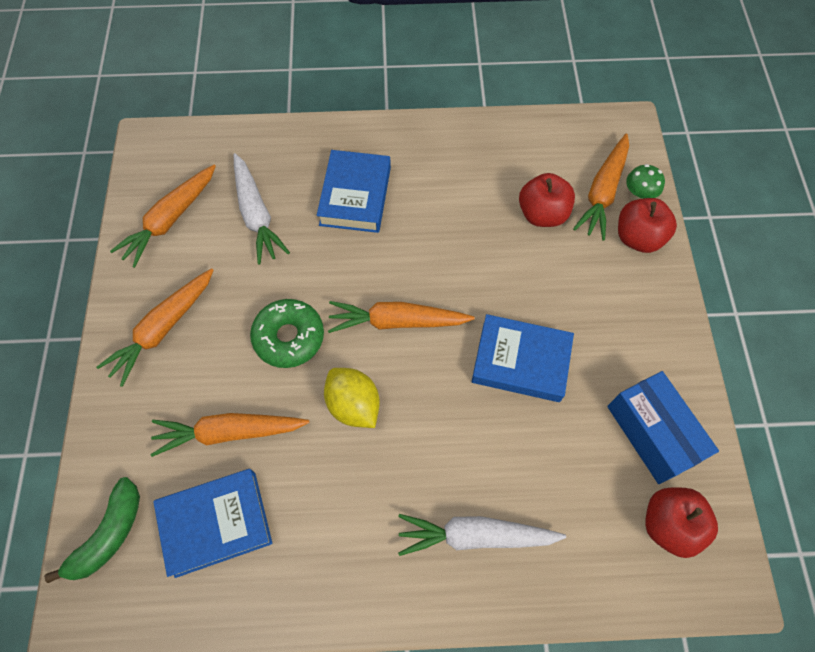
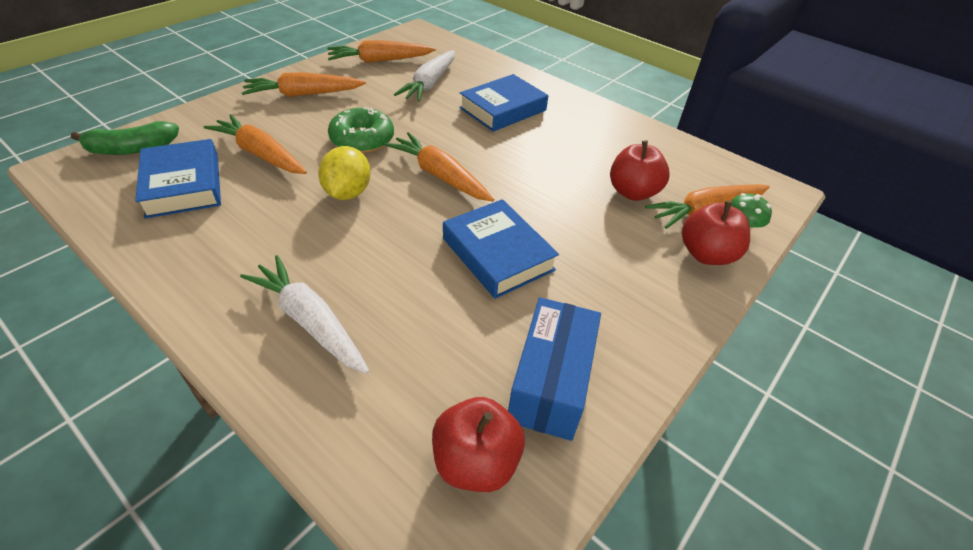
camera: 40 degrees right, 20 degrees down
blue book [153,469,273,578] -> blue book turned 45 degrees clockwise [135,139,221,219]

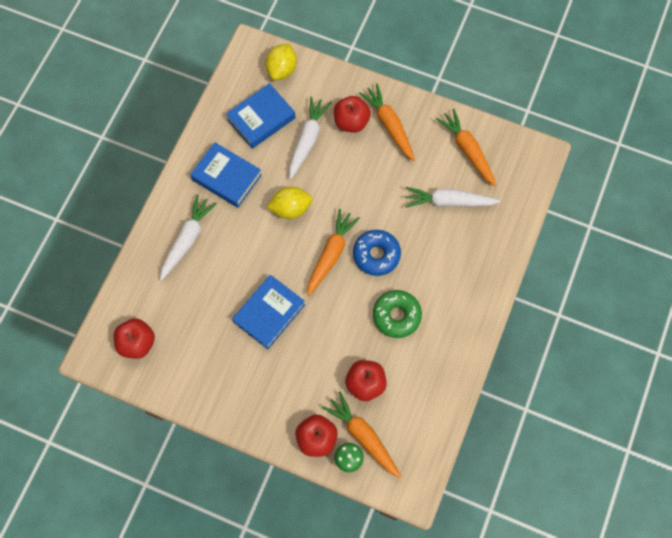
camera: 75 degrees right, 25 degrees up
green banana [71,121,179,155] -> yellow lemon [266,43,297,80]
orange carrot [204,114,307,174] -> white carrot [289,97,331,179]
green donut [328,107,394,153] -> green donut moved to [373,290,422,338]
blue book [459,74,548,132] -> blue book moved to [190,142,262,208]
blue box [508,297,601,441] -> none
none -> red apple [334,96,371,133]
none -> blue donut [353,230,401,276]

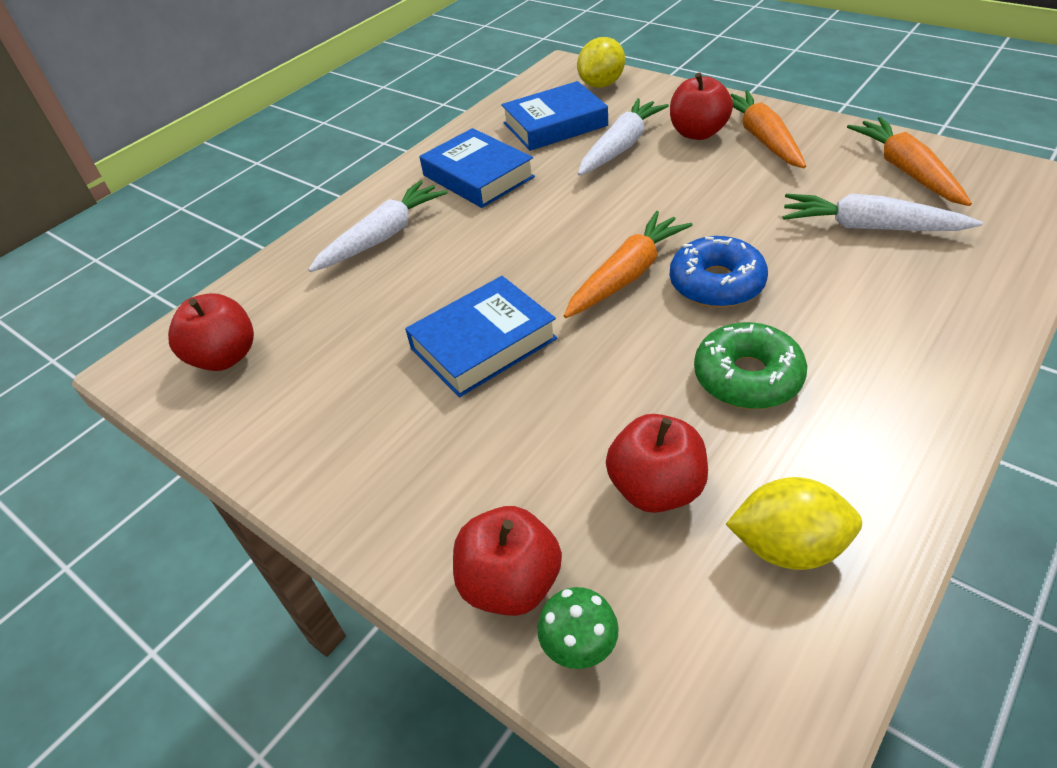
camera: 20 degrees right, 25 degrees down
yellow lemon [267,187,312,219] -> yellow lemon moved to [726,477,862,570]
orange carrot [322,391,401,478] -> none

